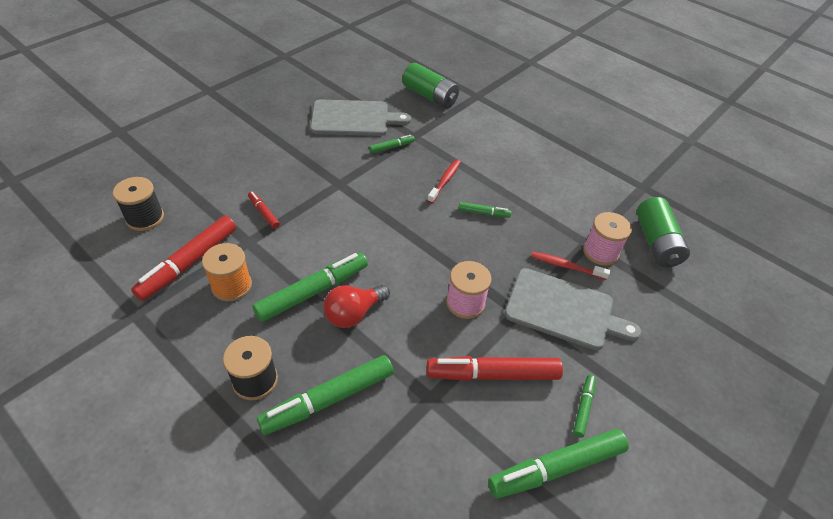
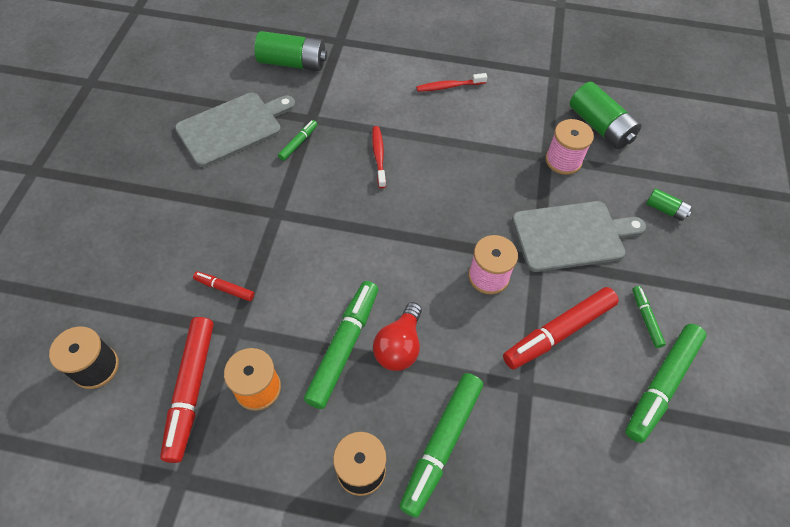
camera: 30 degrees left, 10 degrees up
green marker [458,202,511,218] -> none
red toothbrush [531,251,610,280] -> red toothbrush moved to [416,73,487,92]
none -> green battery [646,188,692,221]

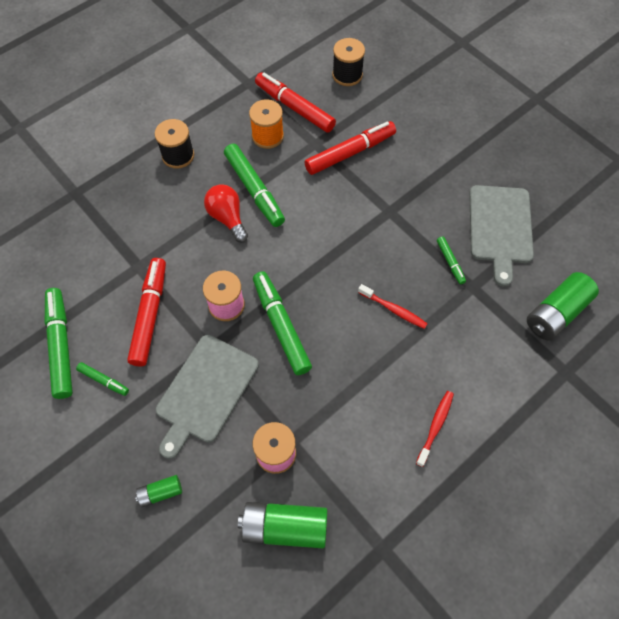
camera: 130 degrees right, 5 degrees up
red marker [193,271,254,301] -> red marker [304,121,396,175], size x2.03
green marker [399,373,483,518] -> green marker moved to [253,271,312,375]

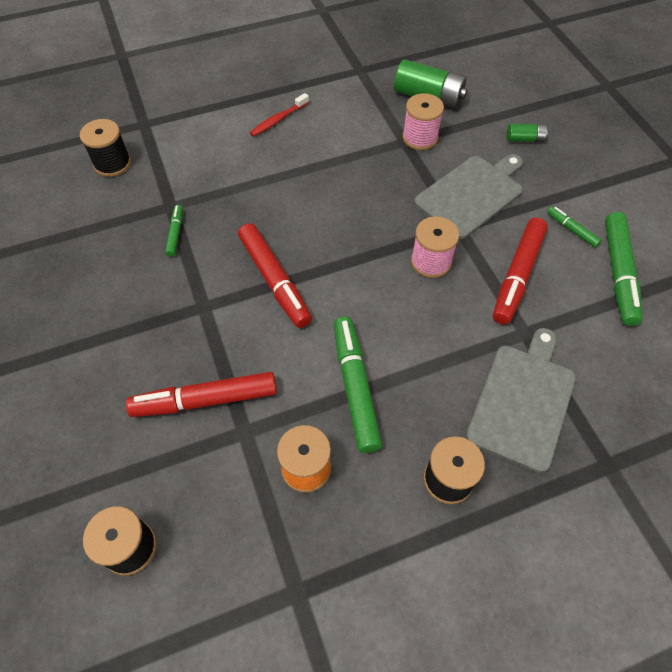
camera: 160 degrees left, 5 degrees down
red light bulb [204,184,248,243] -> none
green marker [253,271,312,375] -> none
red marker [255,72,336,133] -> red marker moved to [238,223,312,328]
red toothbrush [358,284,428,329] -> none
grey cutting board [469,185,534,286] -> grey cutting board moved to [466,328,576,473]
green battery [527,272,599,340] -> black spool [80,119,131,177]

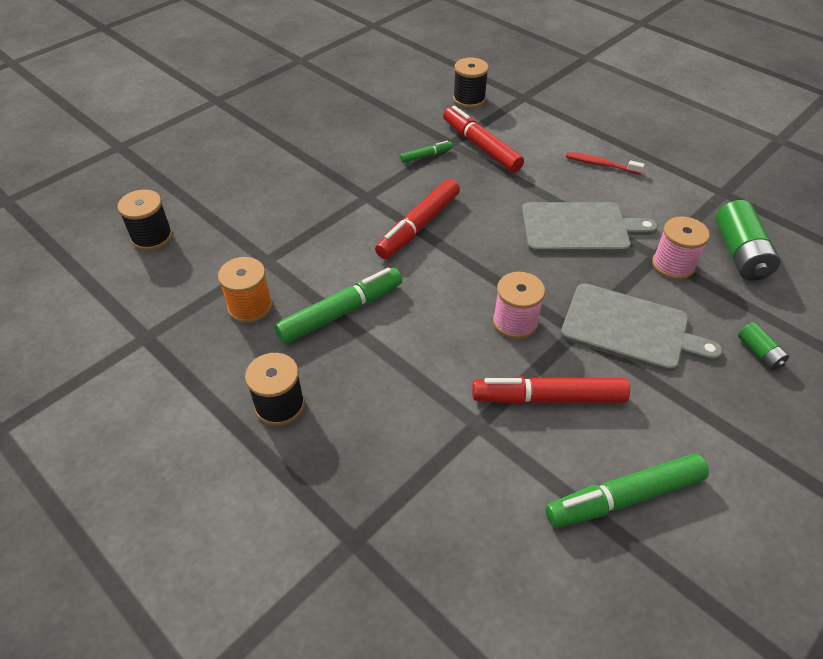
camera: 65 degrees right, 10 degrees down
red marker [126,372,277,417] -> red marker moved to [443,106,524,173]
grey cutting board [466,328,576,473] -> grey cutting board moved to [522,202,658,252]
green marker [547,206,602,248] -> none

